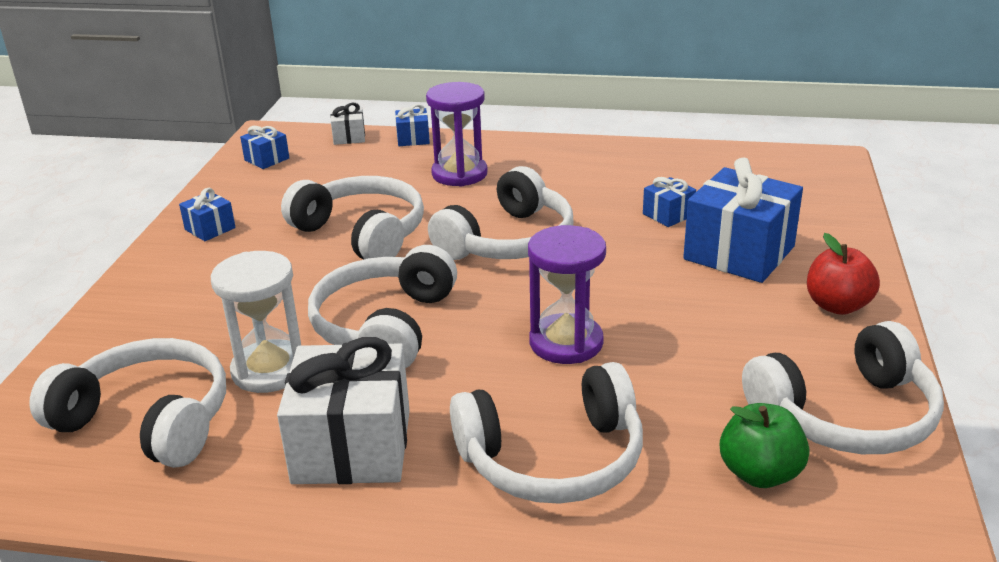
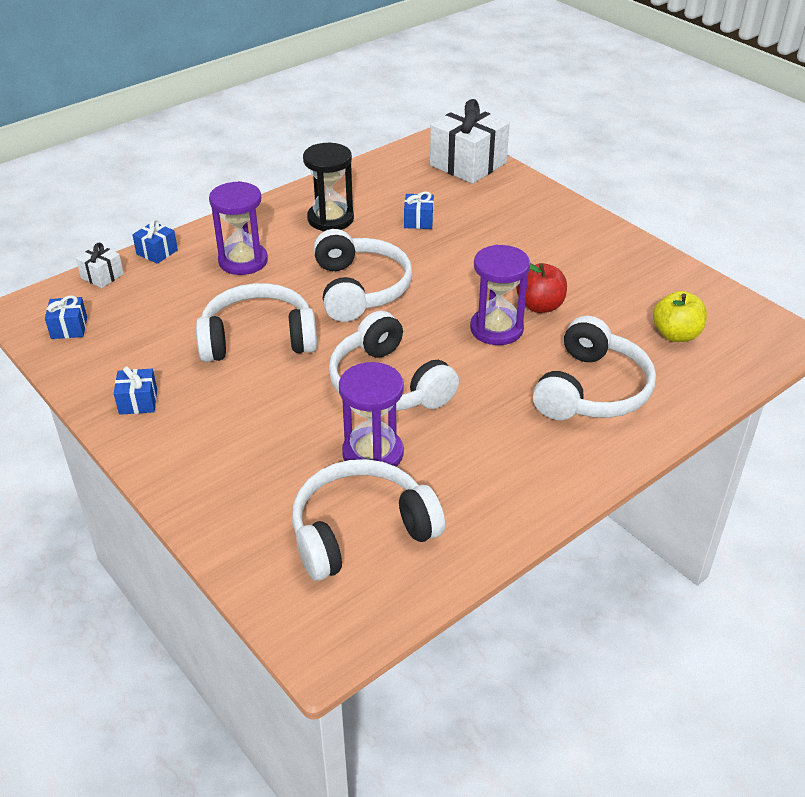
camera: 50 degrees left, 10 degrees up
white hourglass [211,251,301,393] -> purple hourglass [339,362,404,467]
white gift [277,337,410,484] -> white gift moved to [430,99,510,184]
blue gift [683,157,803,283] -> none
green apple [720,403,810,488] -> yellow apple [653,291,707,342]
white headphones [742,321,944,454] -> none
red apple [807,233,880,315] -> red apple moved to [516,263,567,313]
none -> black hourglass [303,143,354,231]

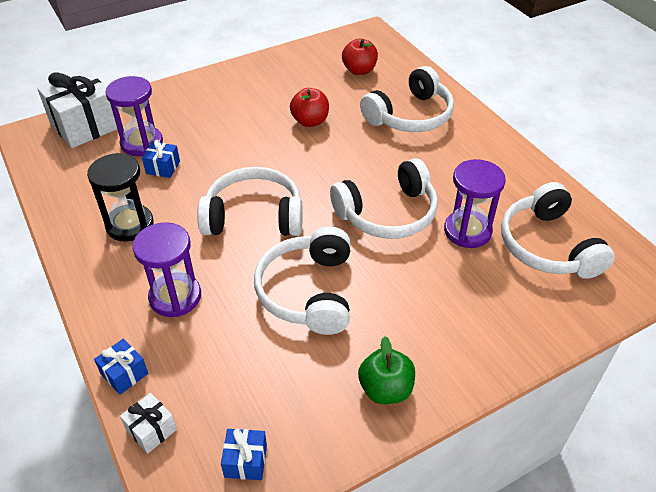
camera: 80 degrees left, 5 degrees up
blue gift [114,366,157,415] -> green apple [358,336,415,404]
purple hourglass [470,245,531,345] -> purple hourglass moved to [105,76,163,156]
white headphones [533,316,656,420] -> white headphones turned 105 degrees clockwise [360,66,454,132]
yellow apple [653,291,707,342] -> red apple [342,39,378,75]

